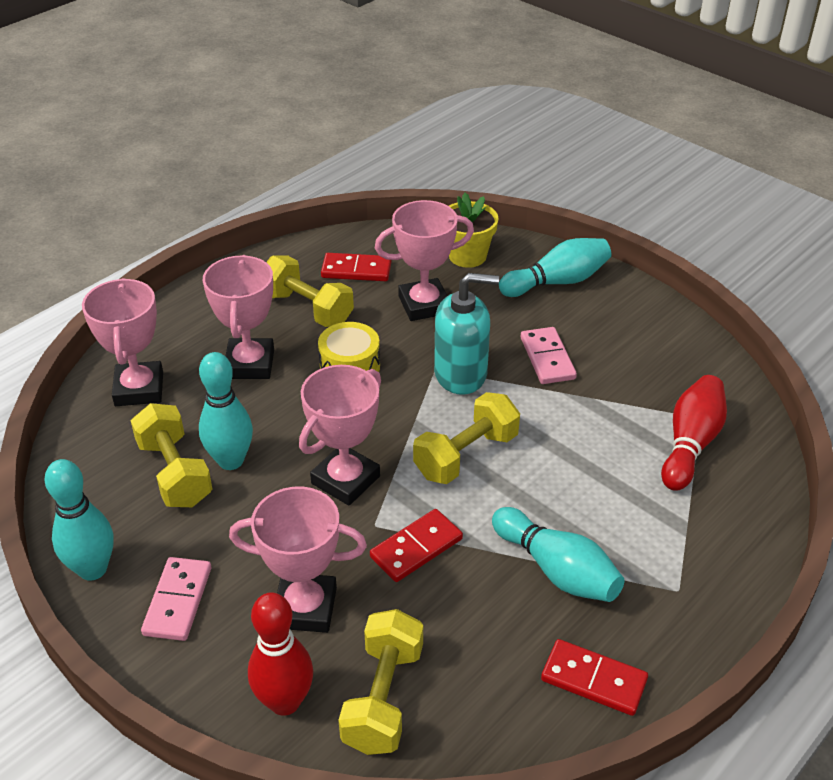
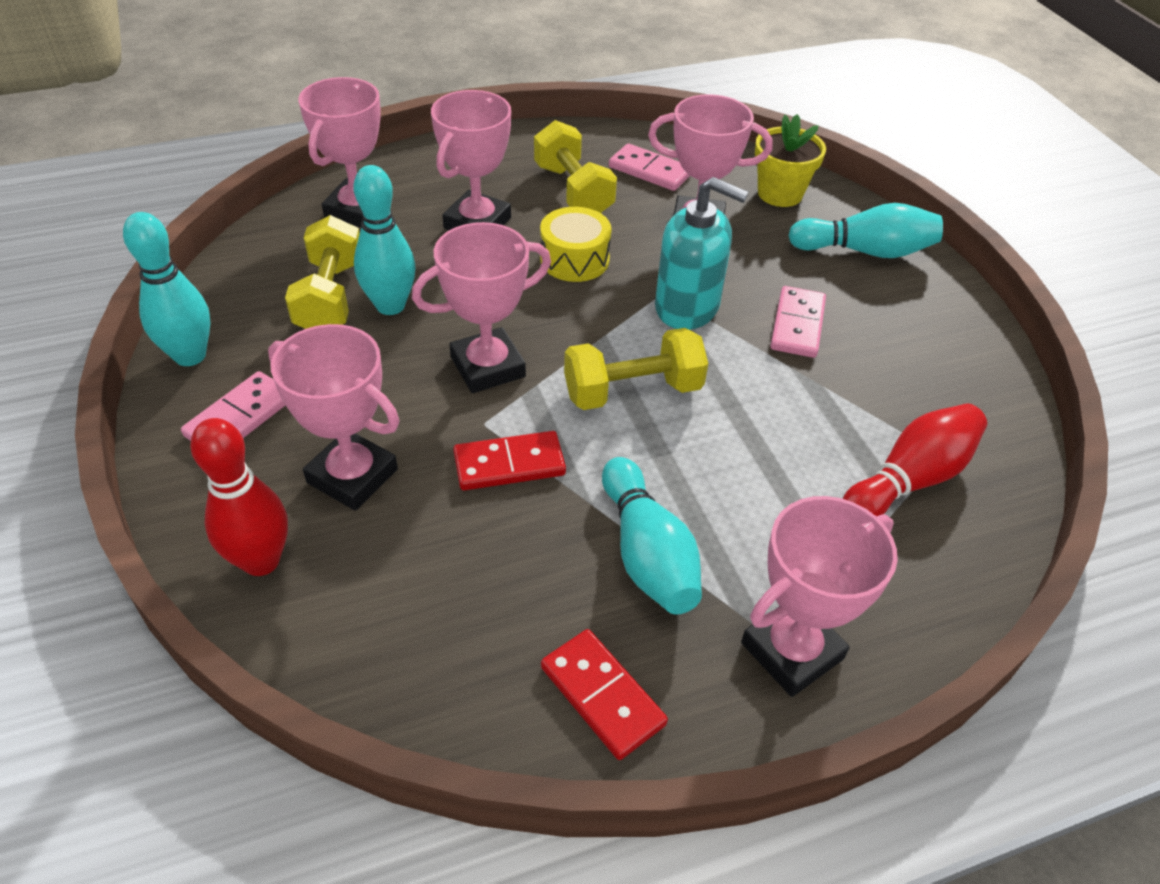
camera: 25 degrees right, 5 degrees up
red domino [321,253,392,281] -> pink domino [609,143,690,191]
yellow dumbbell [338,609,423,755] -> none
none -> pink trophy [741,496,898,697]

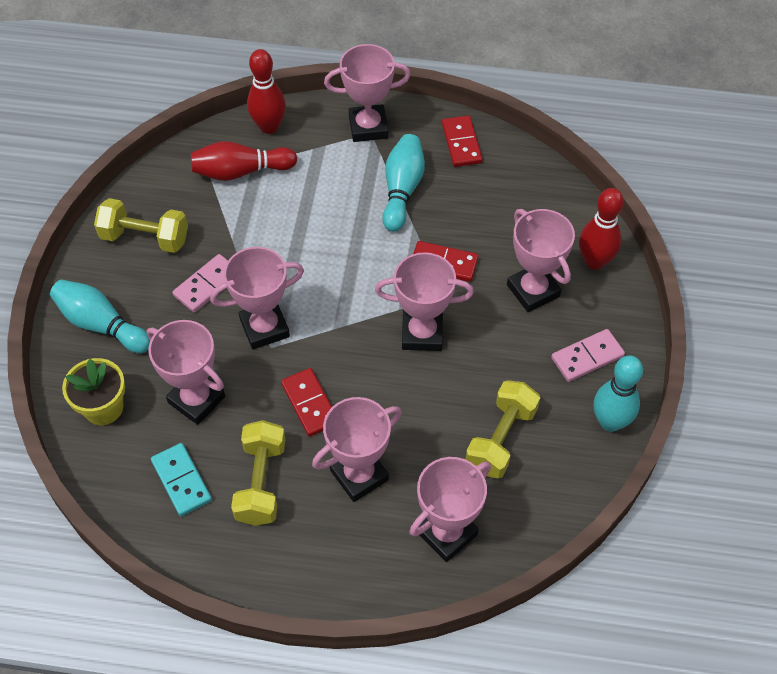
camera: 150 degrees left, 10 degrees up
turquoise bowling pin [354,165,415,315] -> none
yellow drum [540,207,612,282] -> red domino [281,368,332,437]
yellow dumbbell [564,328,708,410] -> yellow dumbbell moved to [94,198,188,253]
pink domino [609,143,690,191] -> turquoise domino [151,443,212,516]
turquoise soap dispenser [655,177,748,330] -> pink trophy [210,247,304,349]
none -> red bowling pin [247,49,286,134]

